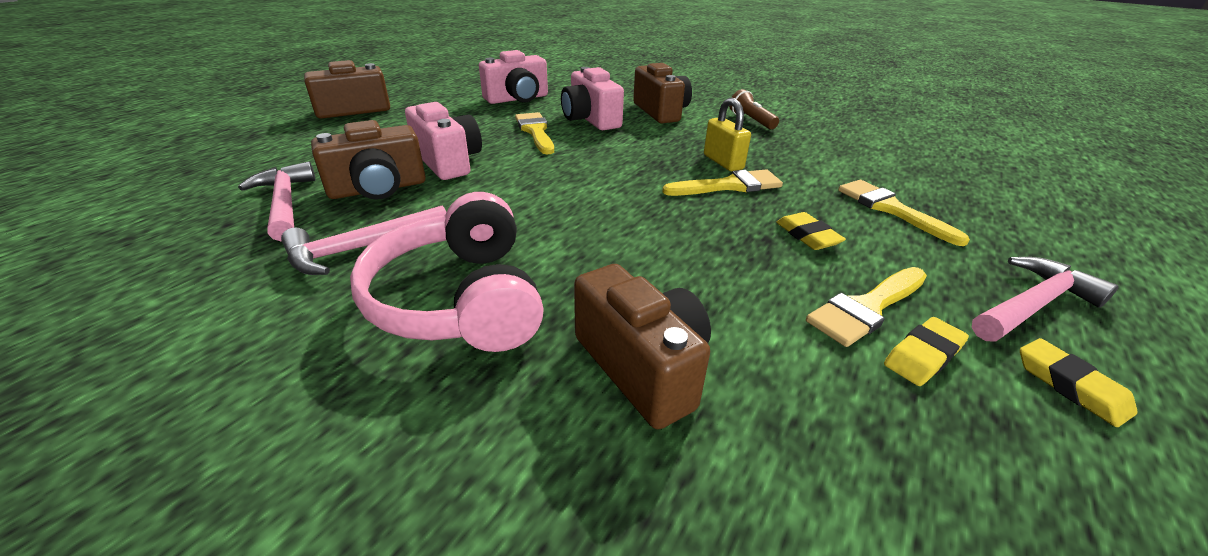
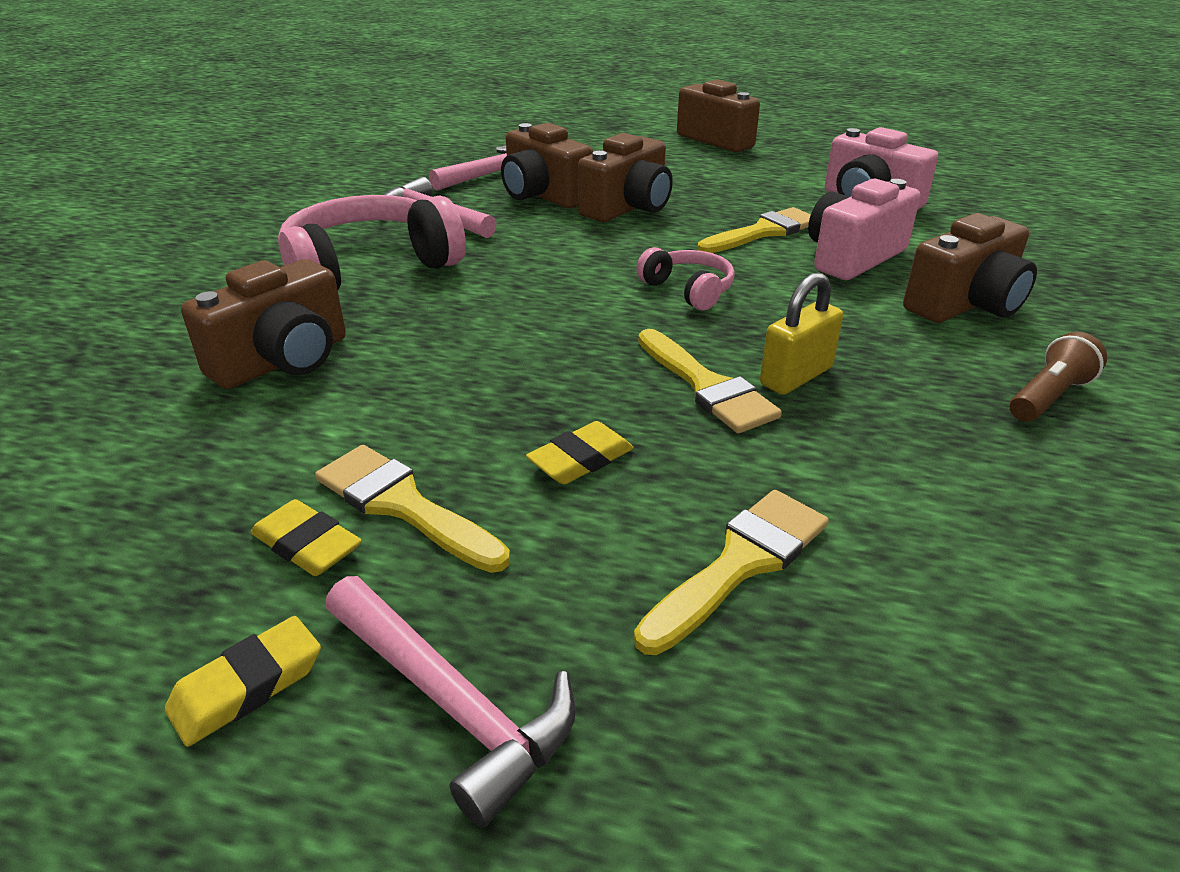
camera: 75 degrees right, 0 degrees up
pink camera [405,102,482,180] -> brown camera [578,133,673,222]
none -> pink headphones [636,247,735,311]

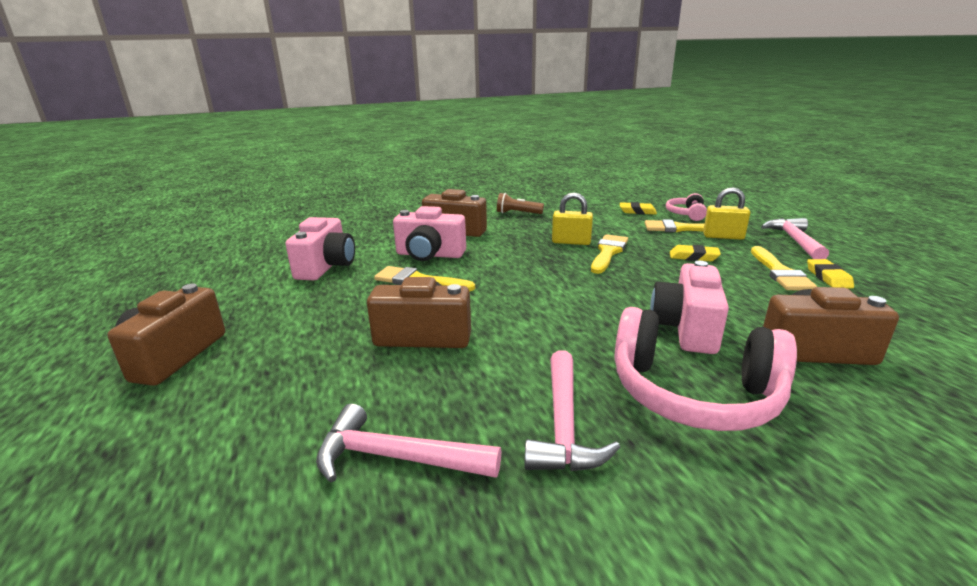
camera: 125 degrees left, 10 degrees down
yellow eraser [165,616,321,747] -> yellow eraser moved to [620,202,657,215]
brown camera [501,123,593,208] -> none
pink headphones [636,247,735,311] -> pink headphones moved to [666,193,707,221]
none -> pink camera [650,261,729,354]
none -> yellow padlock [703,187,750,240]

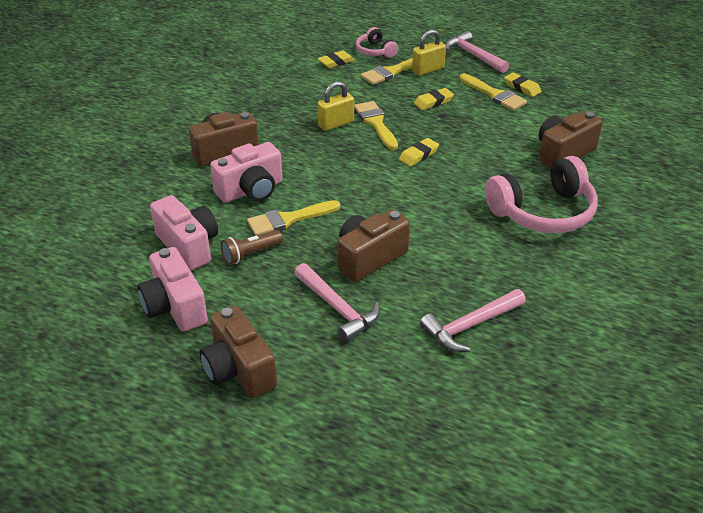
camera: 45 degrees left, 15 degrees up
brown flashlight [497,193,544,214] -> brown flashlight moved to [221,230,283,265]
pink hammer [524,350,620,471] -> pink hammer moved to [294,263,380,342]
pink camera [650,261,729,354] -> pink camera moved to [137,247,208,332]
none -> yellow eraser [399,138,439,167]

